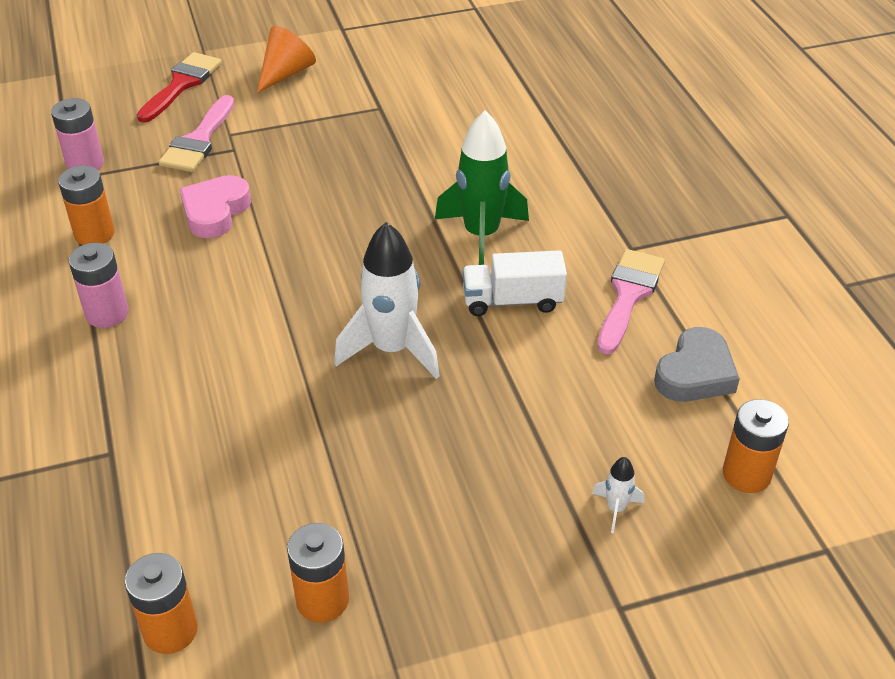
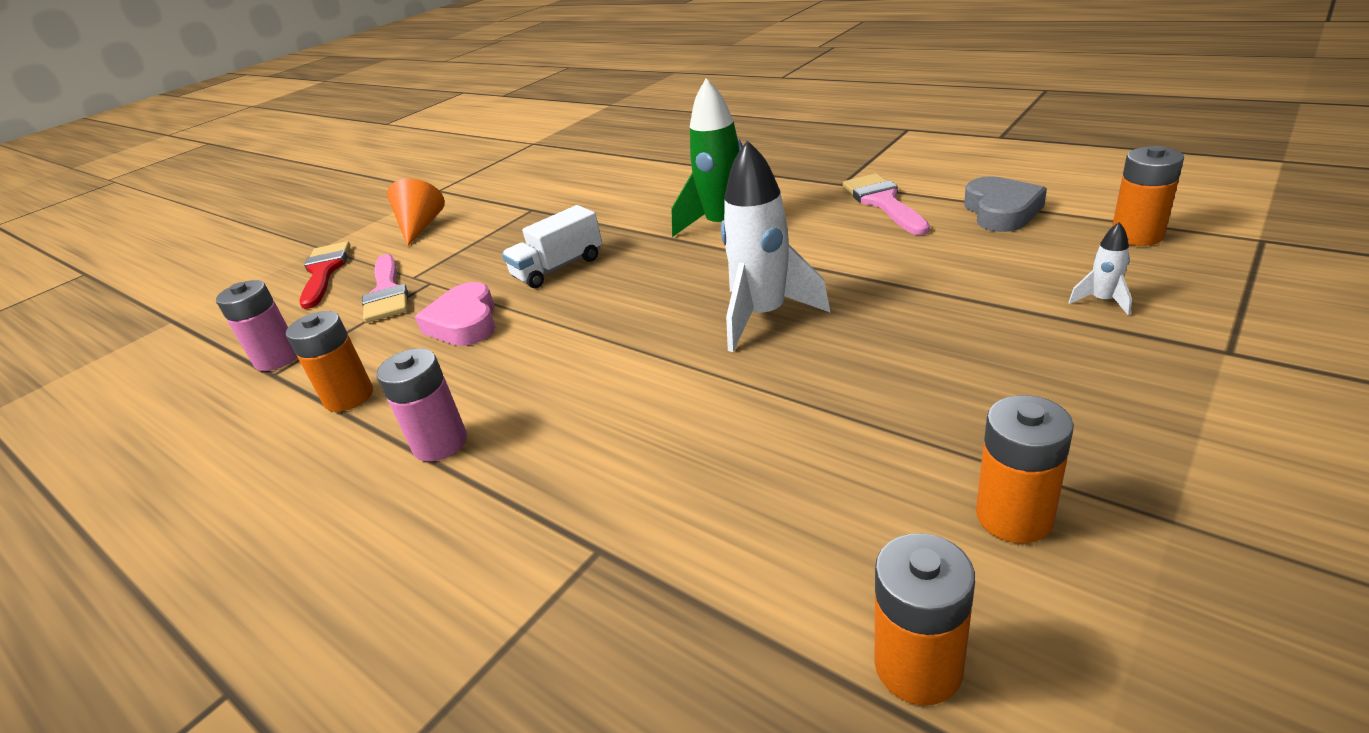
camera: 30 degrees left, 10 degrees down
white truck [462,250,567,316] -> white truck moved to [502,205,602,288]

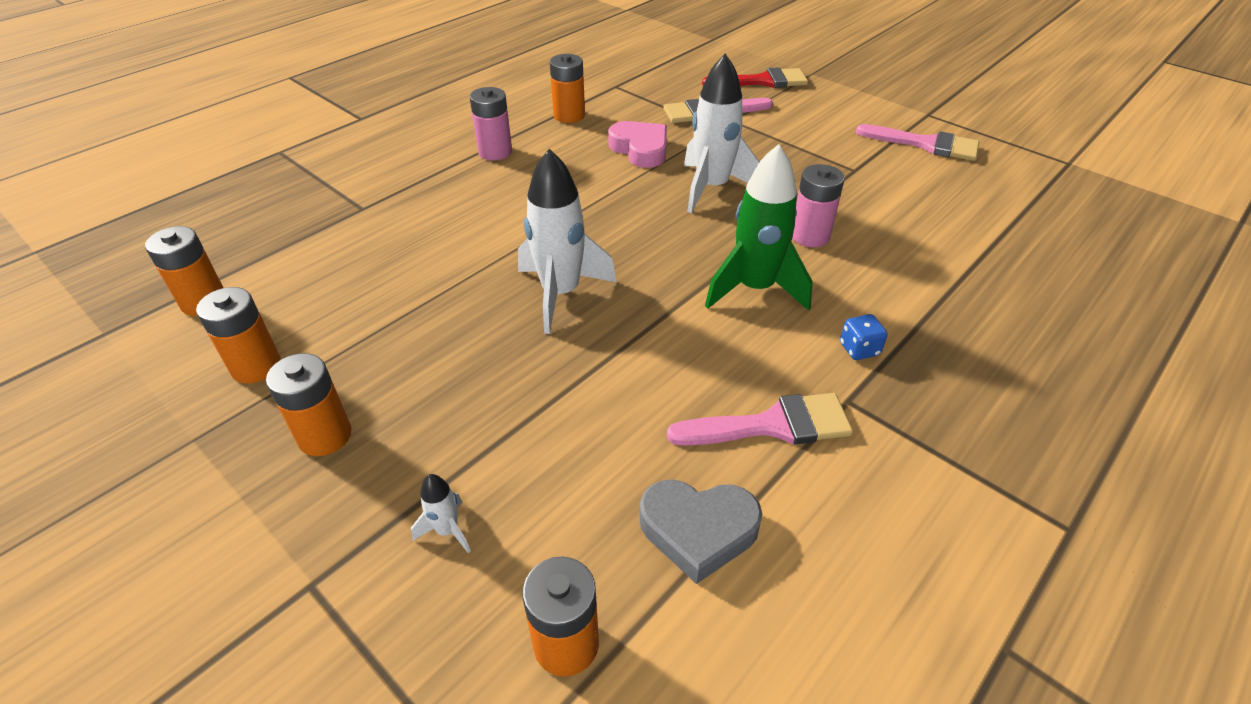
camera: 90 degrees right, 10 degrees up
pink battery [216,280,297,371] -> pink battery moved to [792,164,845,247]
orange cone [387,179,445,246] -> none
pink heart [415,282,496,346] -> pink heart turned 60 degrees clockwise [608,121,667,168]
white truck [502,205,602,288] -> white rocket [684,54,759,213]
none -> orange battery [266,353,351,456]
none -> blue dice [840,314,888,360]
none -> pink brush [856,124,979,161]

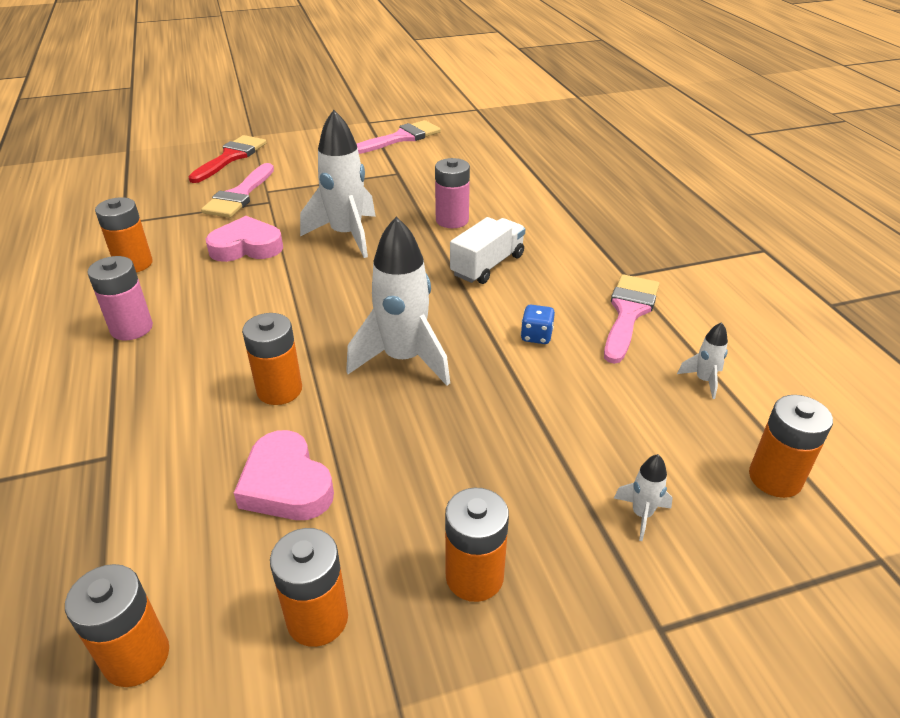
camera: 60 degrees left, 5 degrees down
grey heart [639,479,762,584] -> white rocket [677,322,728,399]
green rocket [705,144,813,311] -> white truck [450,217,525,284]
blue dice [840,314,888,360] -> blue dice moved to [521,305,555,344]
none -> pink heart [234,430,334,520]
none -> orange battery [242,313,302,405]

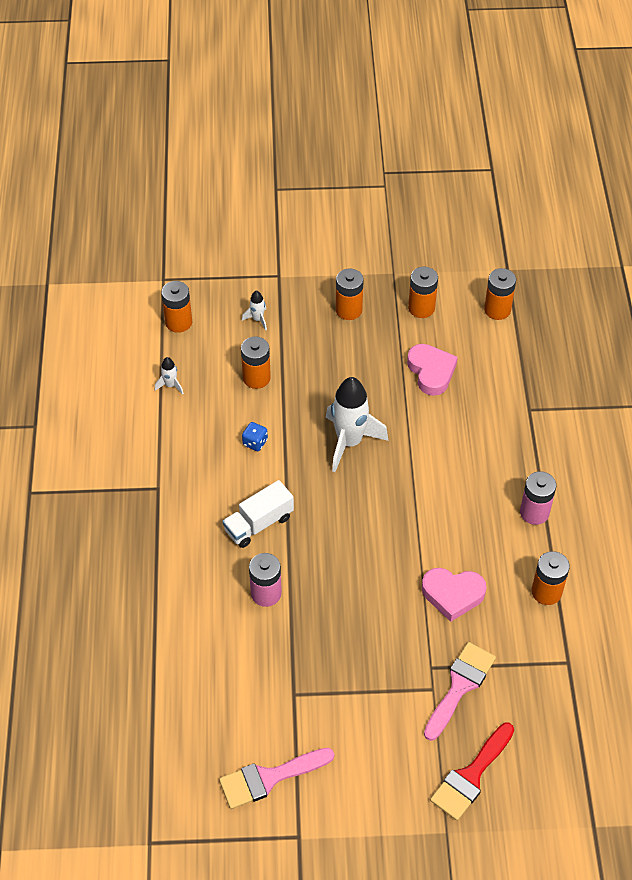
camera: 165 degrees left, 15 degrees up
orange battery [242,313,302,405] -> orange battery moved to [241,336,271,389]
white rocket [300,110,376,258] -> none
pink brush [604,274,660,364] -> none

